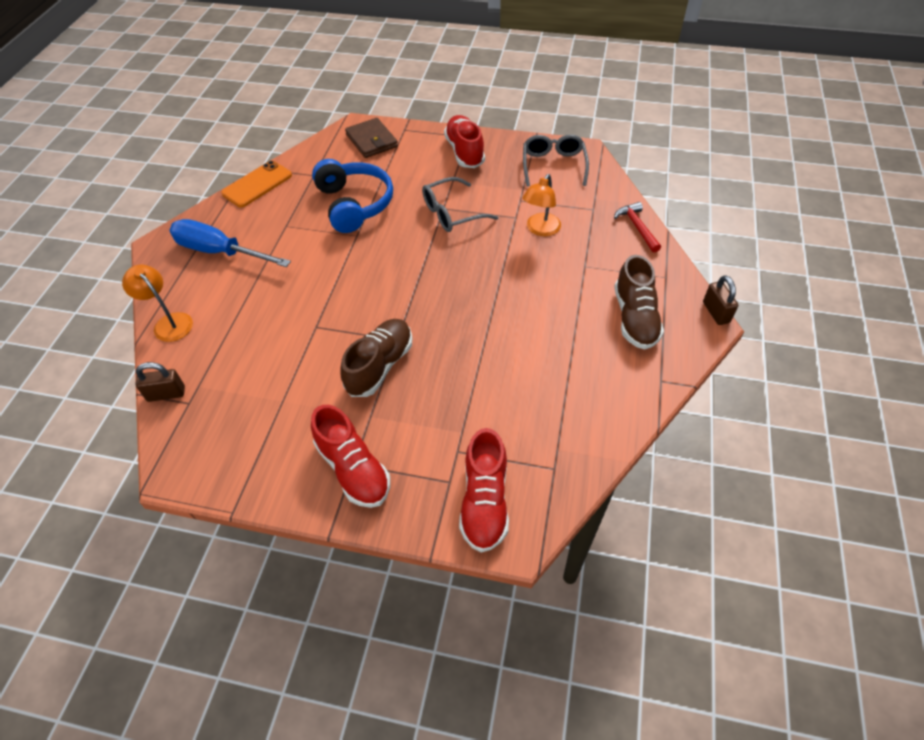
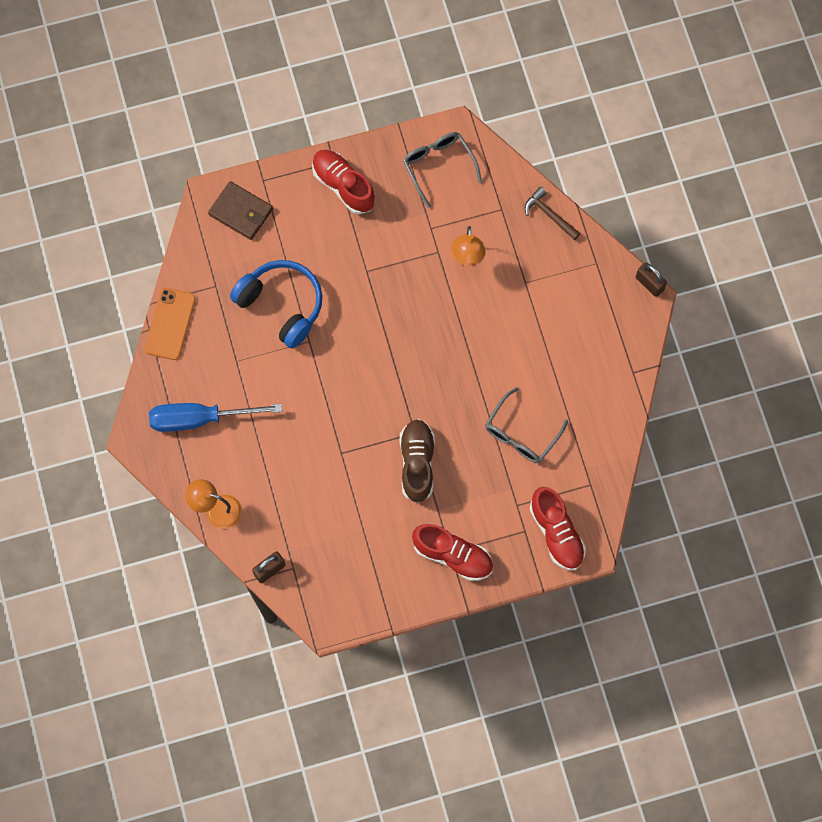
camera: 30 degrees left, 20 degrees up
grey glasses [422,177,499,232] -> grey glasses moved to [485,387,568,463]
red hammer [614,202,661,253] -> brown hammer [525,187,581,240]
brown shoe [614,255,664,350] -> none

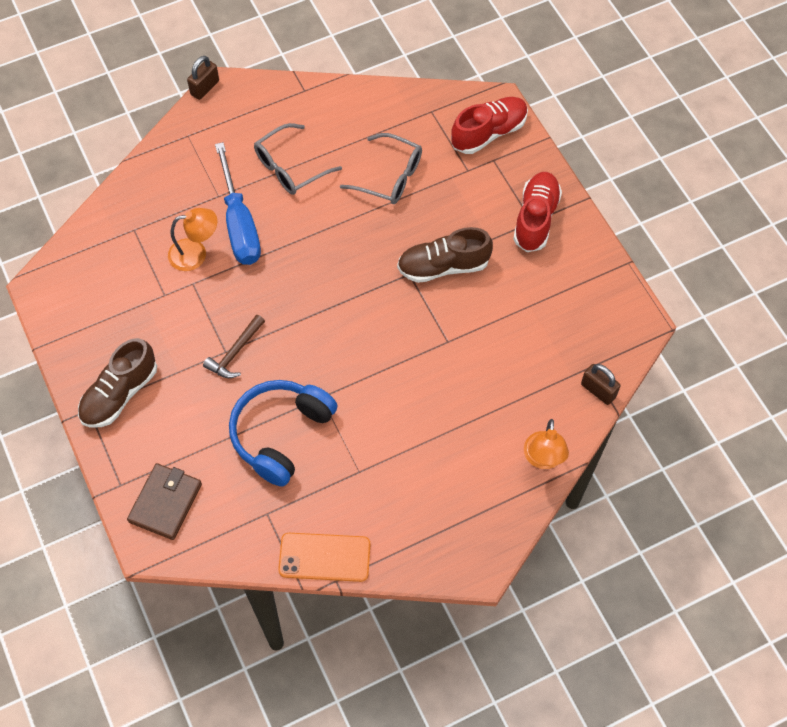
camera: 100 degrees left, 10 degrees down
blue screwdriver [149,403,282,432] -> blue screwdriver moved to [215,142,261,265]
red shoe [312,150,375,214] -> brown shoe [78,338,157,428]
grey glasses [403,132,482,208] -> grey glasses moved to [254,123,342,195]
brown hammer [525,187,581,240] -> brown hammer moved to [203,315,265,378]

